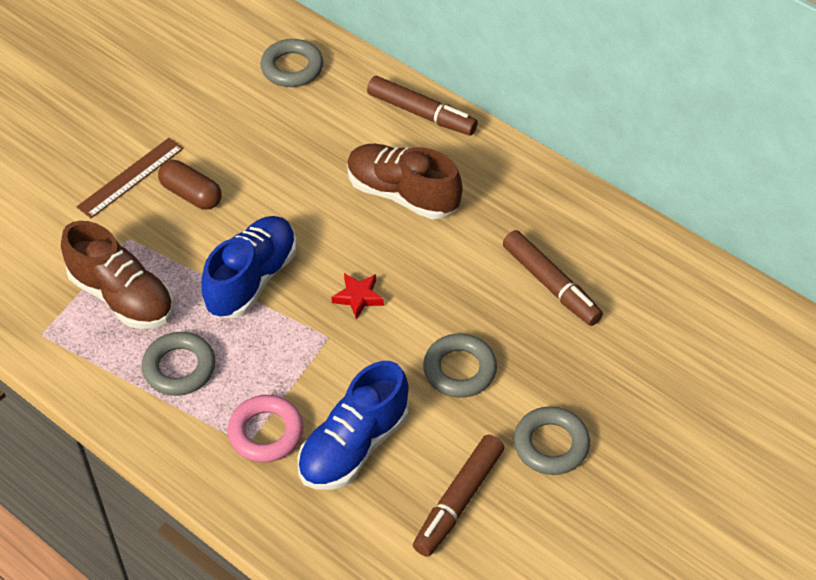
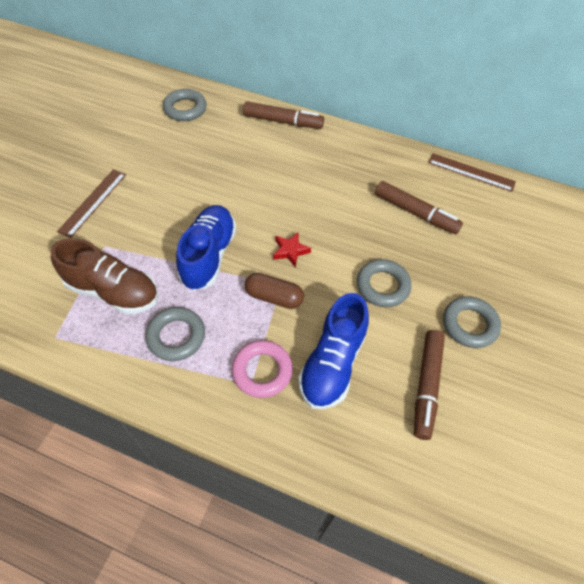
camera: 20 degrees left, 5 degrees up
brown capsule [158,160,222,210] -> brown capsule moved to [245,273,304,309]
brown shoe [347,144,462,219] -> none
none -> brown ruler [428,153,516,192]

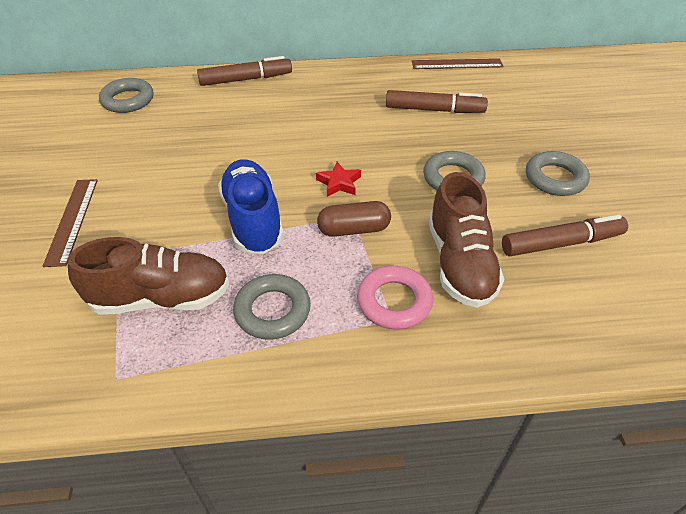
camera: 25 degrees left, 10 degrees down
blue shoe [298,293,369,409] -> brown shoe [428,172,505,308]
brown marker [414,330,445,440] -> brown marker turned 90 degrees counterclockwise [502,215,628,256]

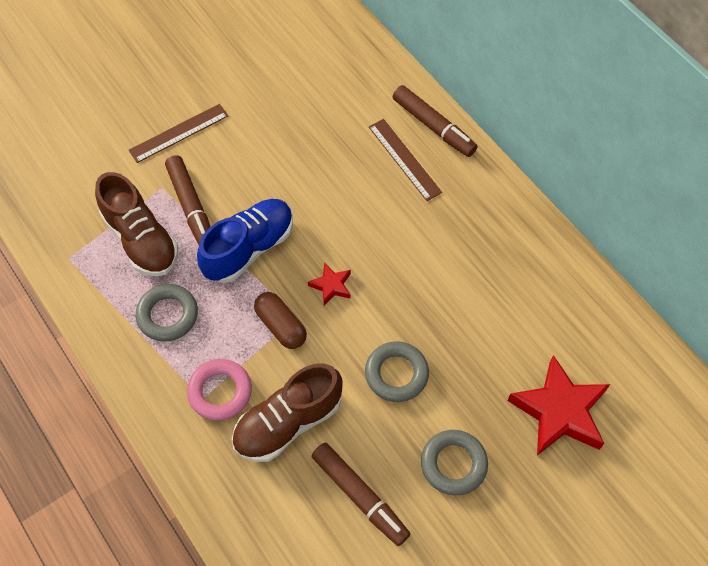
camera: 60 degrees right, 15 degrees up
grey ring [99,78,153,113] -> none
brown marker [386,90,488,113] -> brown marker moved to [165,155,210,245]
brown ruler [412,58,503,69] -> brown ruler moved to [369,119,442,201]
none -> red star [507,355,610,456]

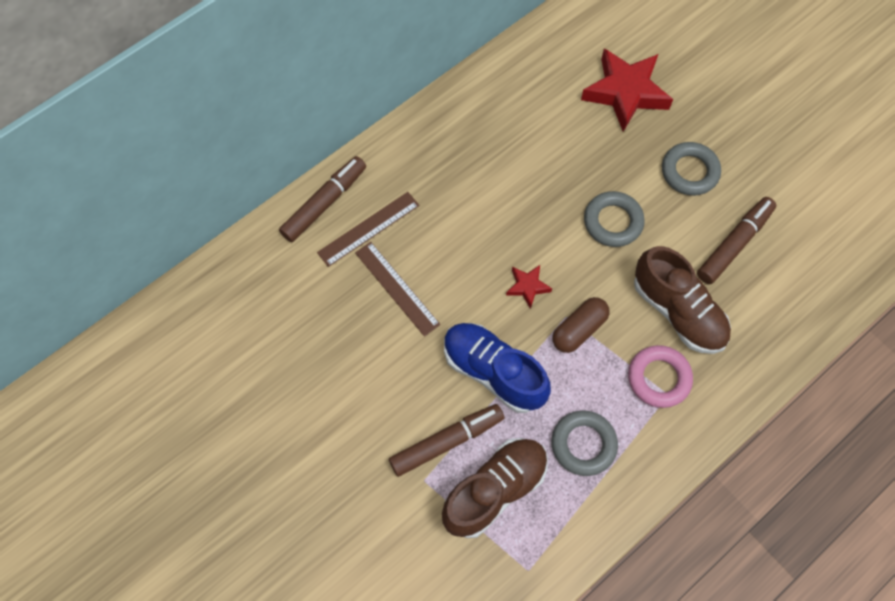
camera: 95 degrees left, 5 degrees up
brown ruler [129,104,228,163] -> brown ruler moved to [355,242,440,337]

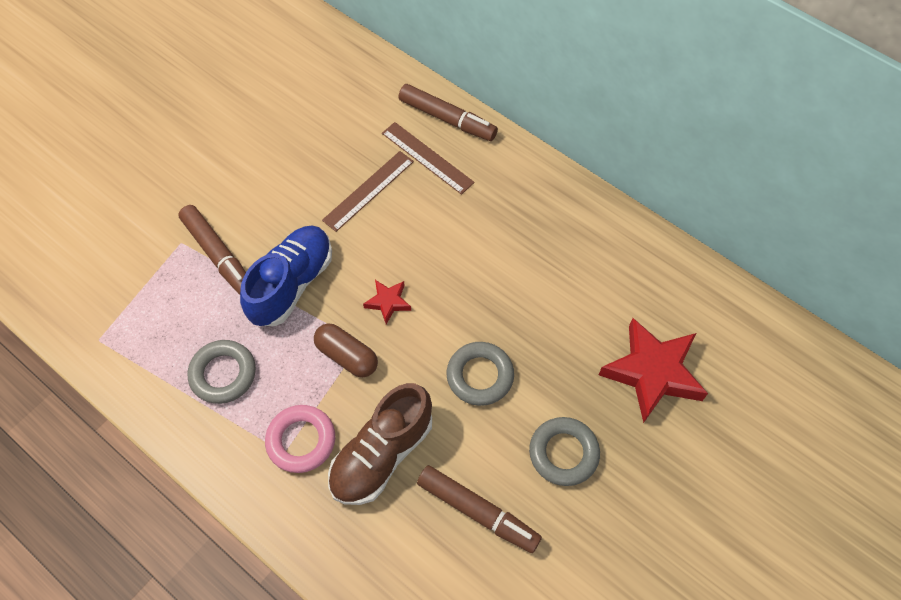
camera: 80 degrees right, 5 degrees down
brown shoe [442,438,548,538] -> none

